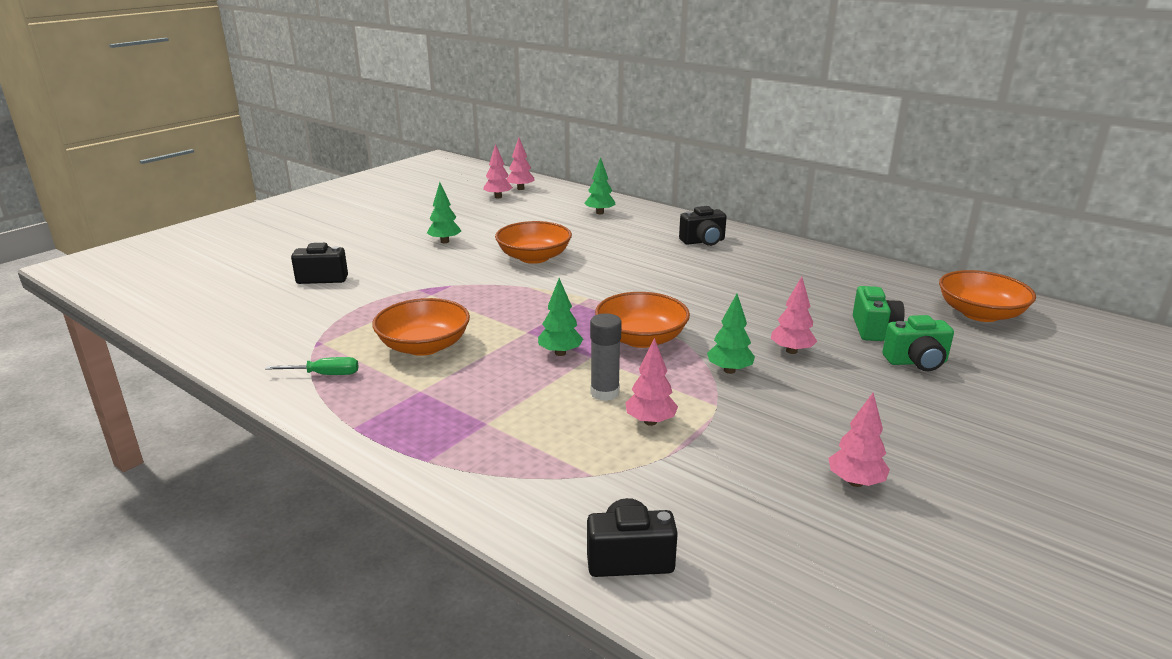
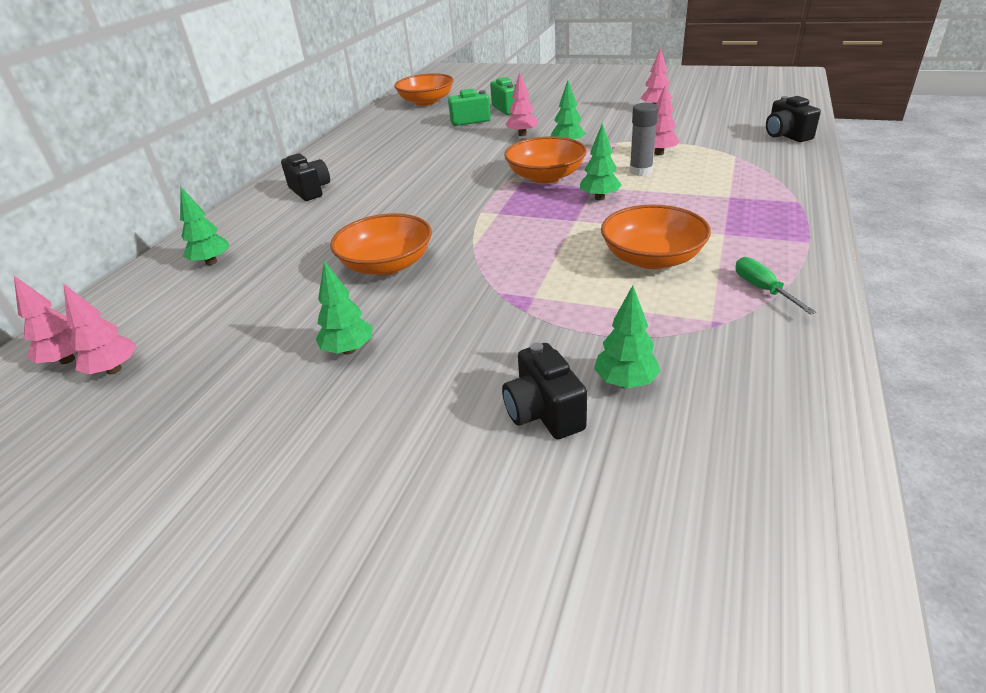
camera: 105 degrees left, 10 degrees up
none -> green tree [594,285,661,388]

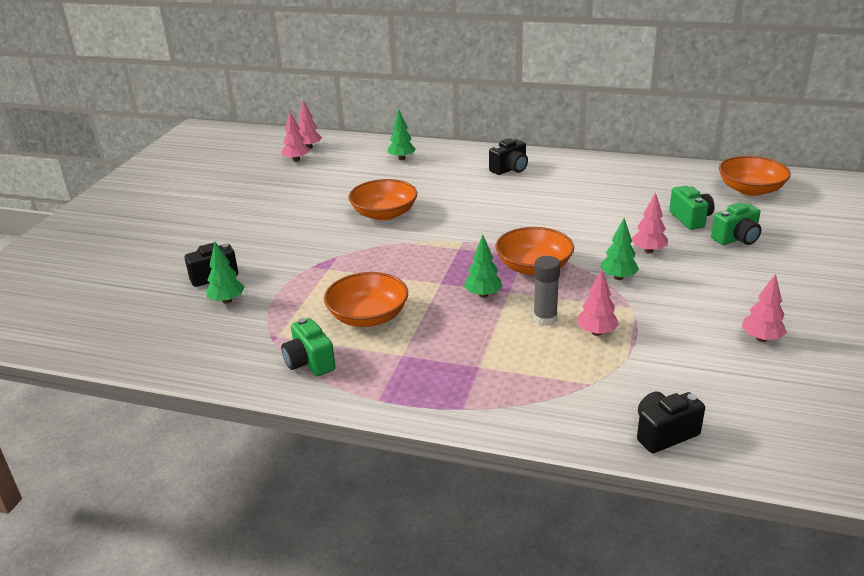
camera: 85 degrees right, 5 degrees down
green tree [316,261,373,355] -> none
green screwdriver [735,257,816,315] -> green camera [281,318,336,376]

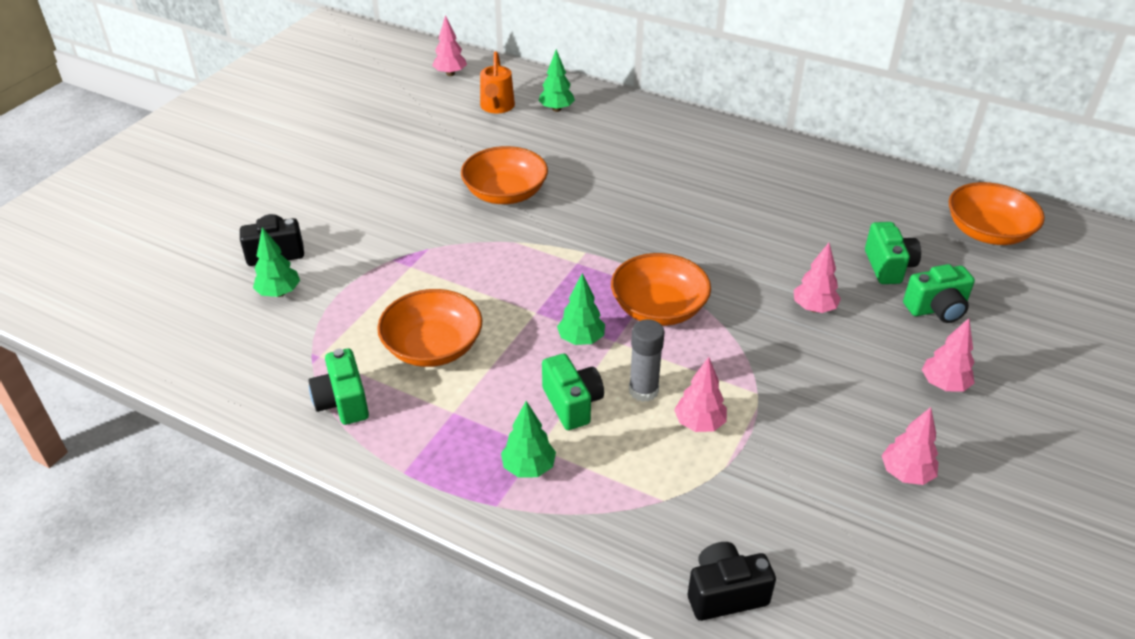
camera: 10 degrees right, 10 degrees up
pink tree [281,112,309,162] -> pink tree moved to [922,318,975,392]
black camera [489,138,528,175] -> none
green tree [601,218,639,280] -> green tree moved to [501,401,556,478]
none -> orange watering can [480,51,515,114]
none -> green camera [542,354,604,430]

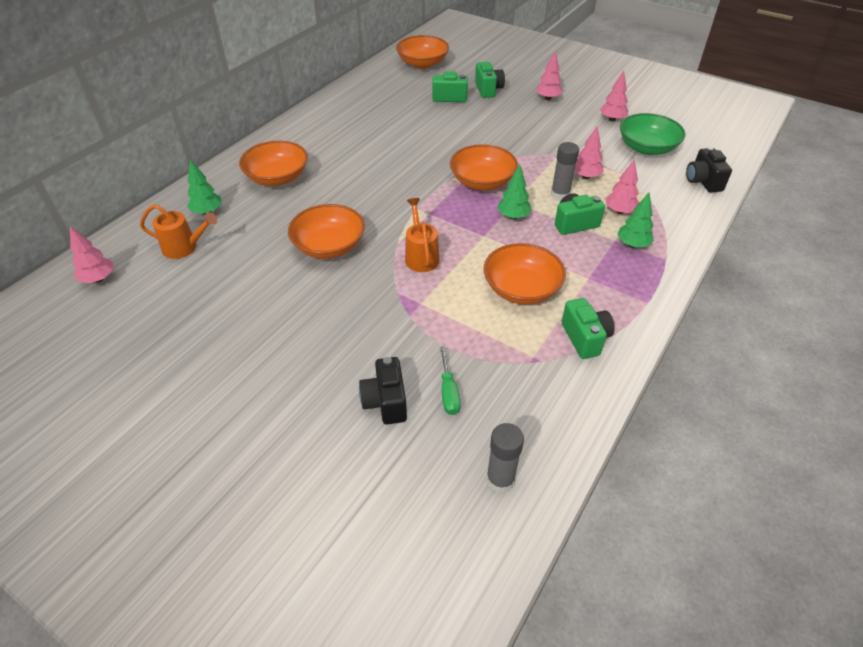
camera: 85 degrees left, 5 degrees up
green tree [253,227,300,297] -> green screwdriver [440,346,461,415]
green camera [308,348,369,425] -> green camera turned 90 degrees counterclockwise [561,298,615,359]
pink tree [794,243,841,313] -> pink tree moved to [605,160,639,214]
none -> orange bowl [239,141,308,186]
none -> orange watering can [405,198,440,272]
none -> grey glue stick [486,423,524,493]
none -> green bowl [620,113,686,155]

